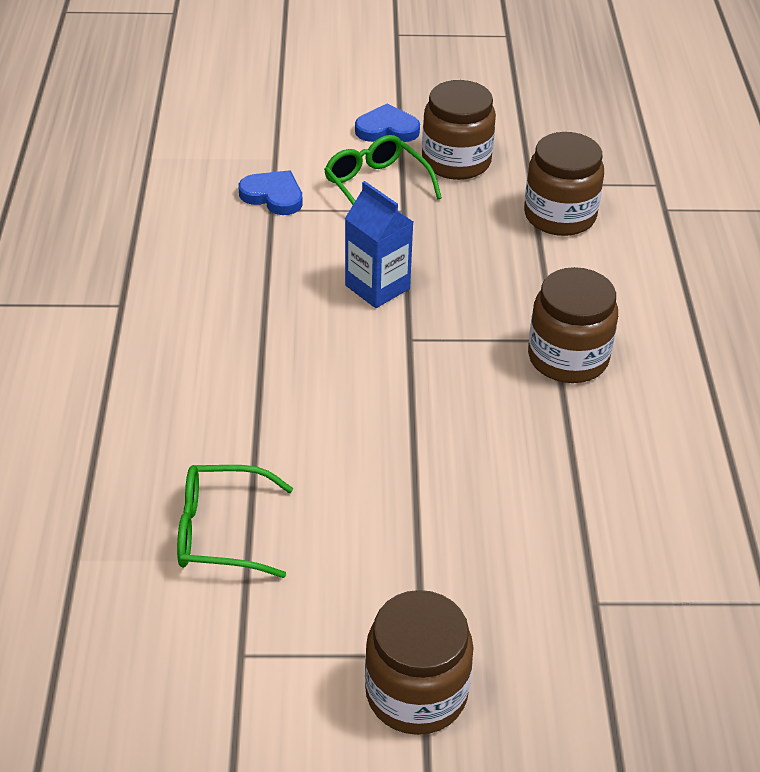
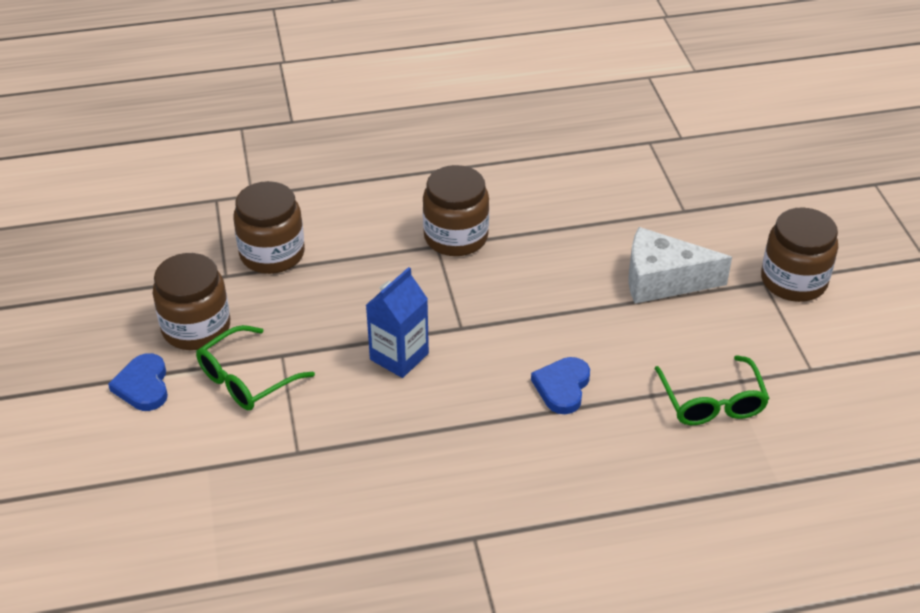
camera: 100 degrees left, 0 degrees up
blue heart [239,170,303,215] -> blue heart moved to [531,357,590,414]
none -> white cheese [628,227,732,304]

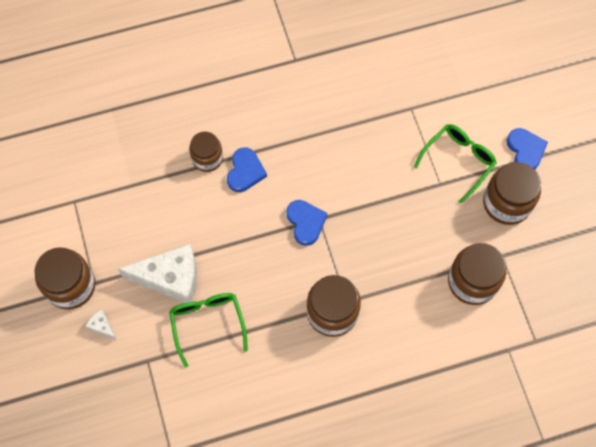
camera: 175 degrees right, 25 degrees up
blue carton [366,267,429,378] -> none
green glasses [654,355,770,425] -> green glasses moved to [169,293,248,368]
none -> white cheese [85,310,117,340]
none -> brown jar [189,132,223,172]
none -> blue heart [286,200,327,246]

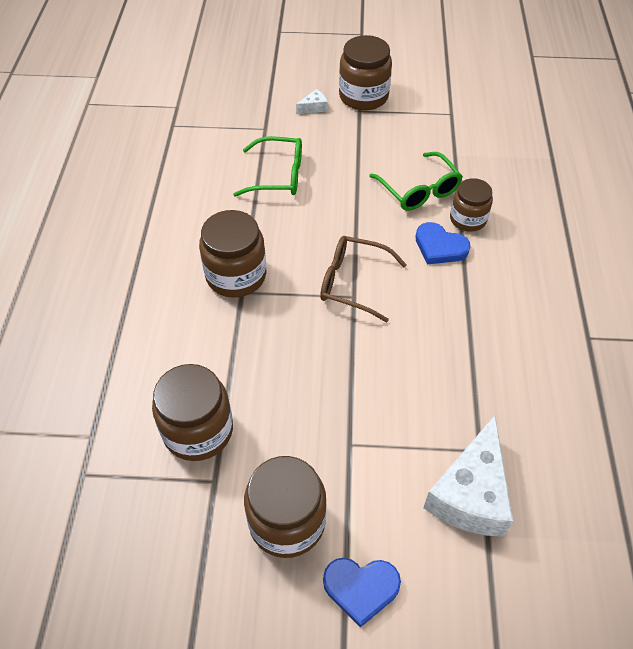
camera: 110 degrees right, 15 degrees down
white cheese [118,244,197,303] -> white cheese moved to [423,415,513,537]
blue heart [286,200,327,246] -> brown glasses [320,236,407,322]
green glasses [414,124,497,204] -> green glasses moved to [369,152,463,211]

